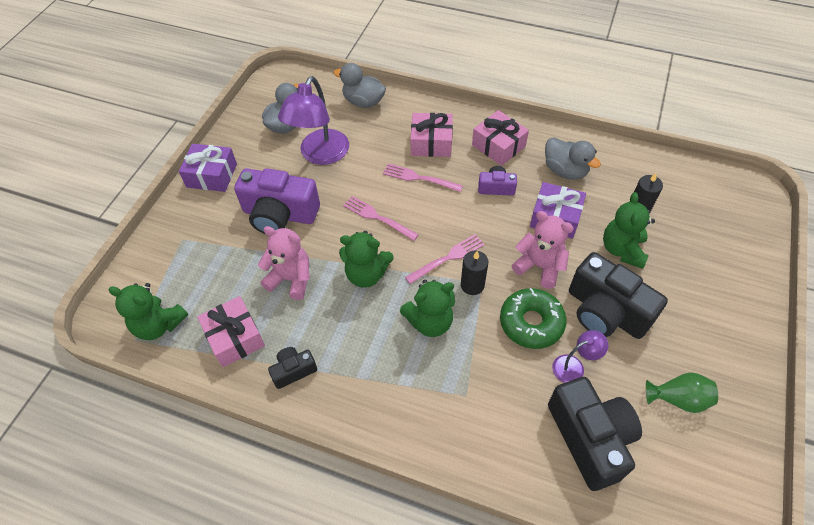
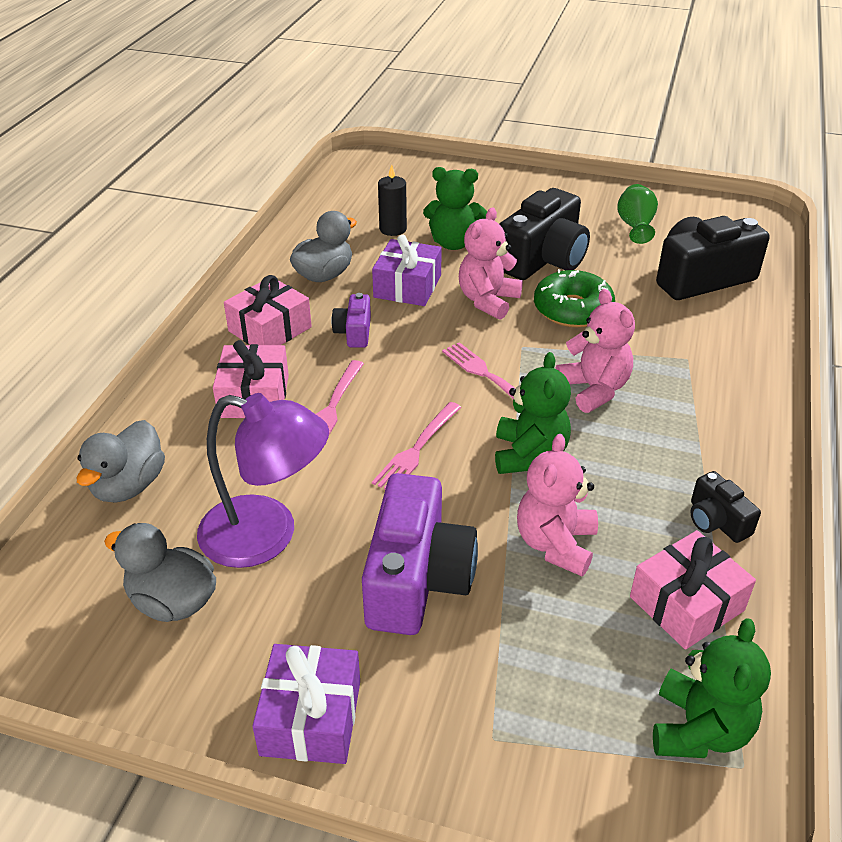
camera: 95 degrees left, 15 degrees down
green teddy bear [400,280,455,337] -> pink teddy bear [555,289,635,413]
black candle [461,251,489,295] -> none
purple lamp [552,330,608,383] -> none

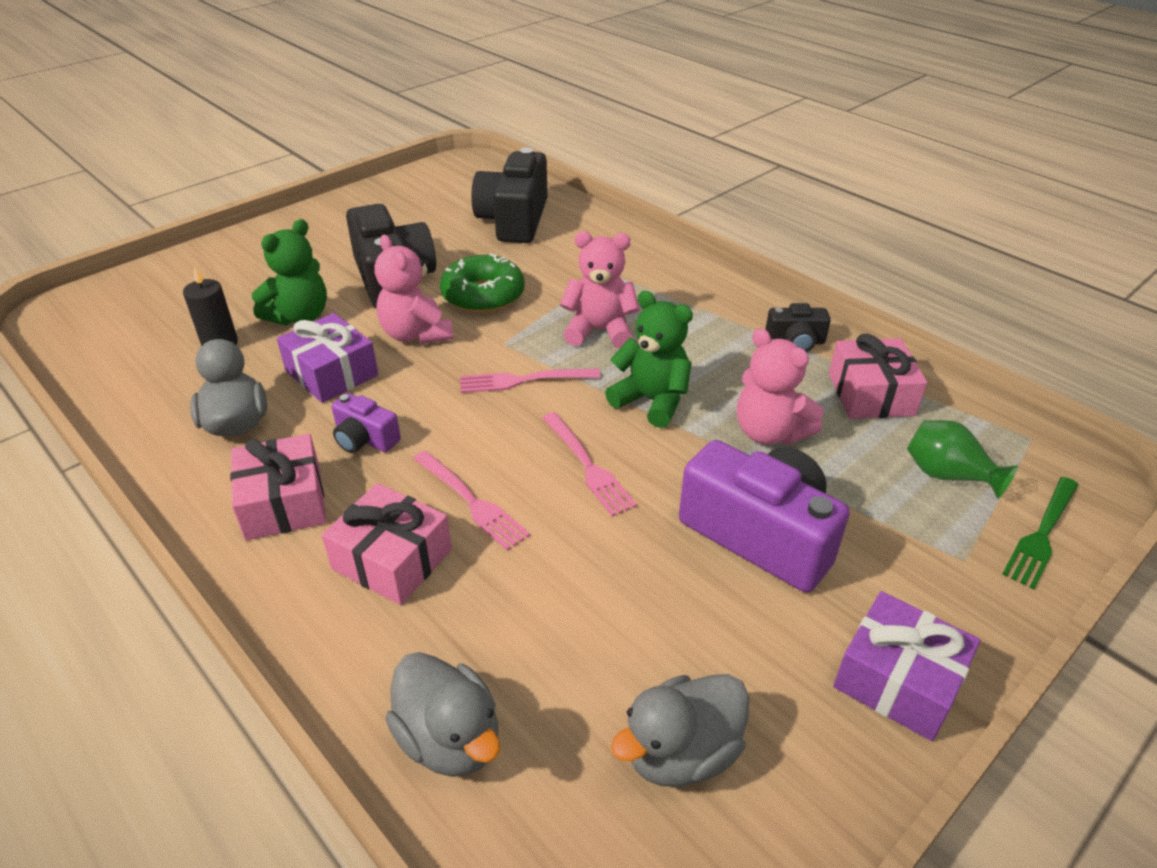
camera: 60 degrees left, 0 degrees up
purple lamp [197,393,329,568] -> none
green vase [617,184,658,244] -> green vase moved to [907,420,1018,499]
green teddy bear [653,618,771,758] -> none
none -> green fork [1002,477,1079,589]

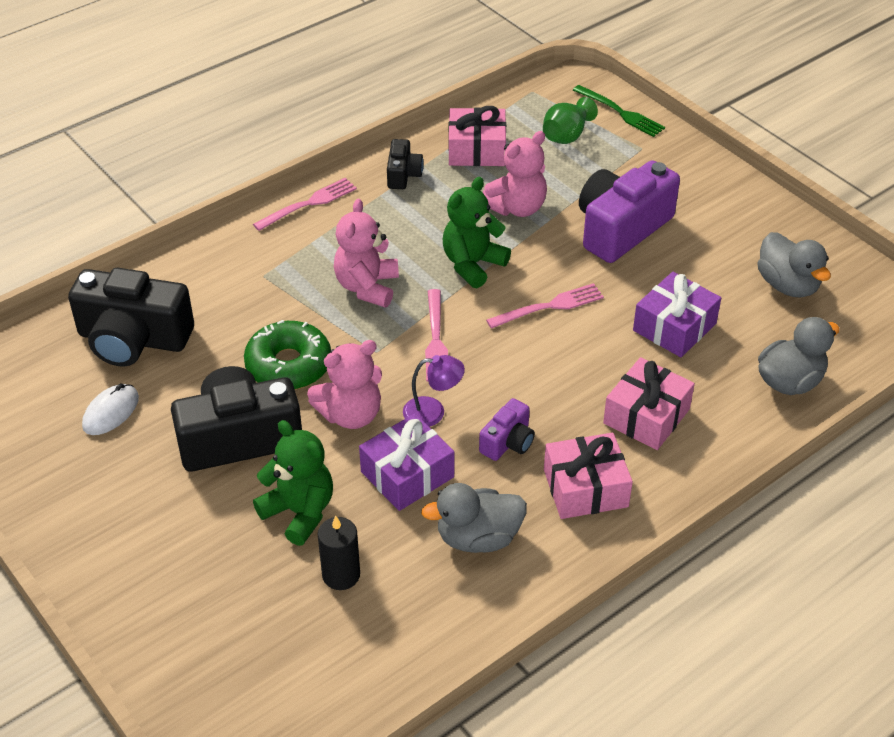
camera: 85 degrees left, 5 degrees up
pink fork [413,451,530,551] -> pink fork moved to [253,178,357,231]
purple gift [833,591,980,741] -> purple gift moved to [633,272,721,357]
none -> white mouse [82,384,139,435]
none -> purple lamp [403,355,465,427]

